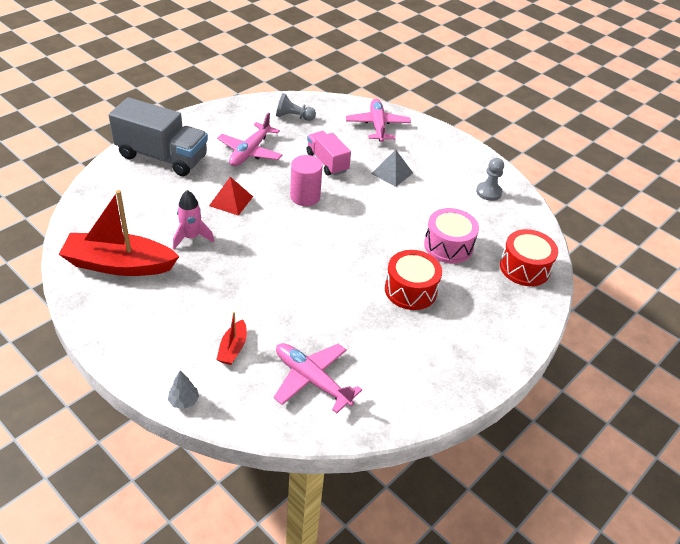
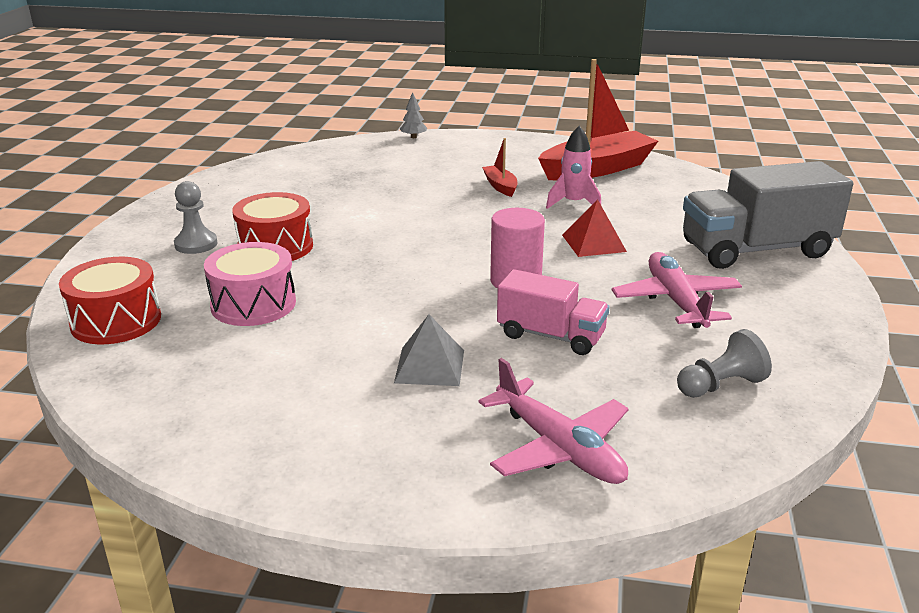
camera: 150 degrees right, 15 degrees down
red boat [216,312,247,365] -> red boat moved to [482,138,518,197]
pink plane [274,343,362,413] -> none
grey pawn [476,158,504,201] -> grey pawn moved to [174,181,217,254]

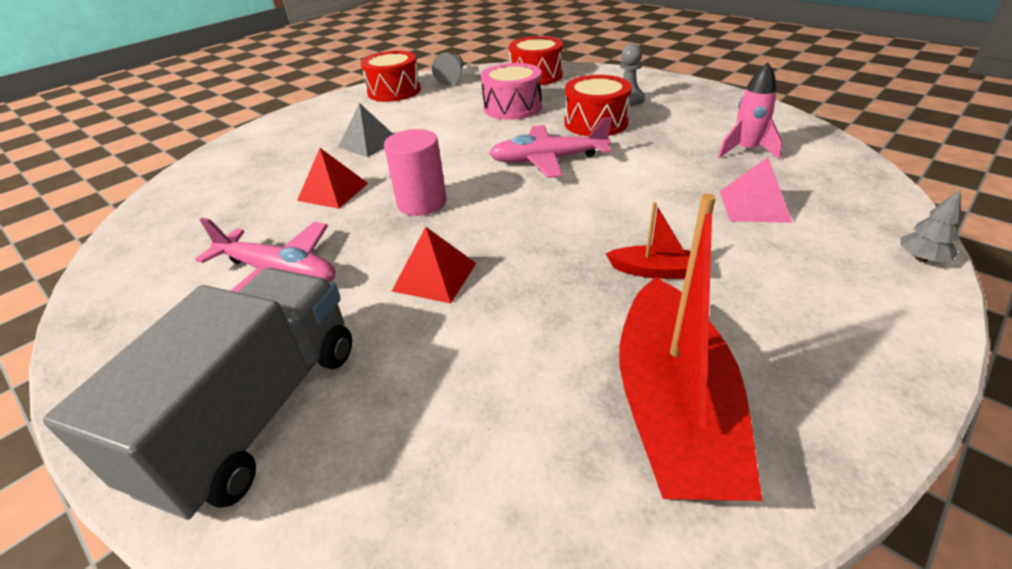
camera: 125 degrees right, 10 degrees up
pink plane [479,358,629,484] -> pink plane moved to [489,117,612,178]
pink truck [497,269,609,355] -> red pyramid [297,148,368,209]
pink rocket [546,126,601,209] -> pink rocket moved to [718,62,783,159]
grey pawn [677,329,772,398] -> grey pawn moved to [432,53,463,85]
none -> red drum [361,51,421,102]
none -> pink pyramid [720,157,792,223]

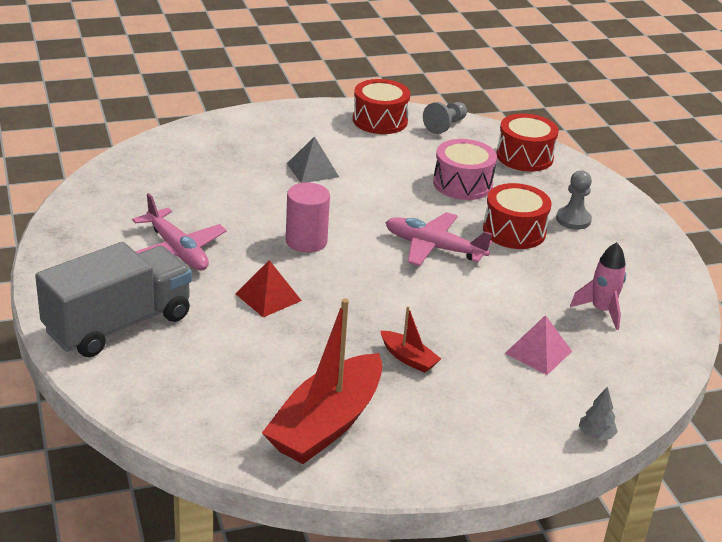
camera: 25 degrees right, 5 degrees down
red pyramid [297,148,368,209] -> none

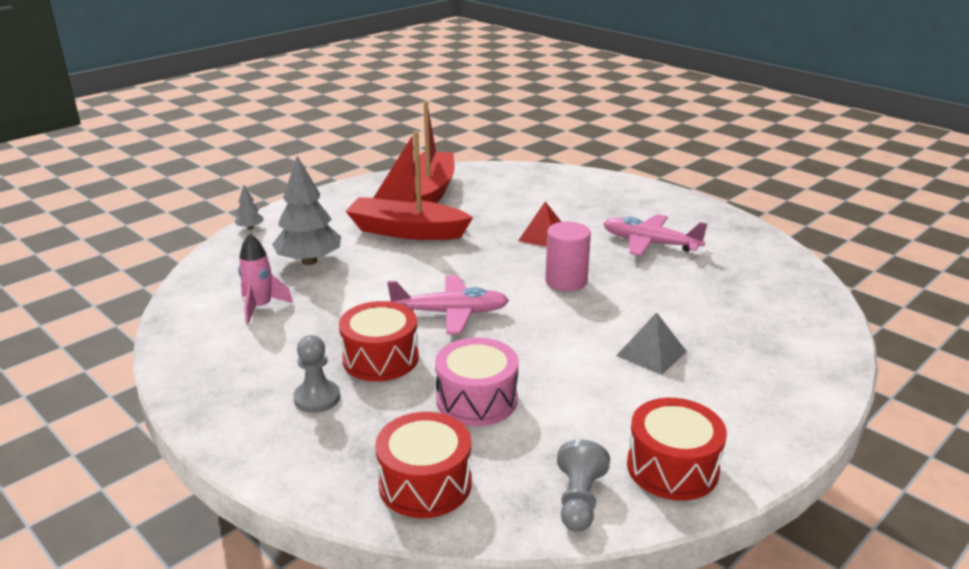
camera: 155 degrees right, 5 degrees down
grey truck [35,242,192,357] -> none
red boat [381,306,441,373] -> red boat [346,131,473,240], size x2.21
pink pyramid [504,315,572,375] -> grey tree [272,156,341,265]

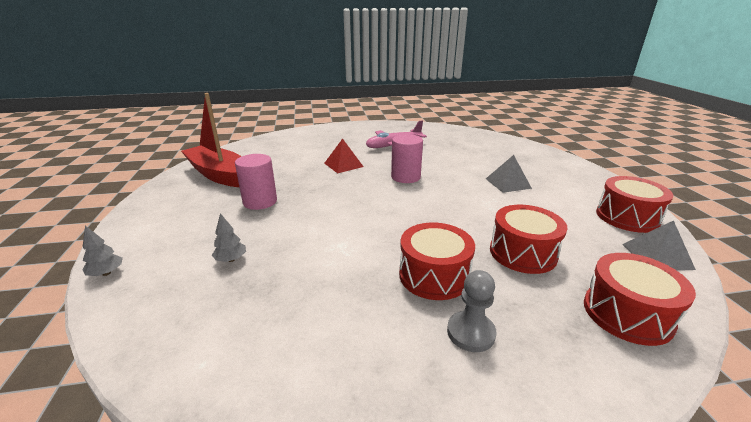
camera: 55 degrees left, 0 degrees up
pink rocket [238,233,293,324] -> none
grey tree [272,156,341,265] -> grey tree [212,213,246,262], size x0.45
red boat [346,131,473,240] -> pink cylinder [235,154,277,210]
pink plane [387,275,509,334] -> none
pink drum [435,338,519,426] -> red drum [490,205,567,274]
grey pawn [557,440,610,532] -> grey pyramid [622,221,696,271]

